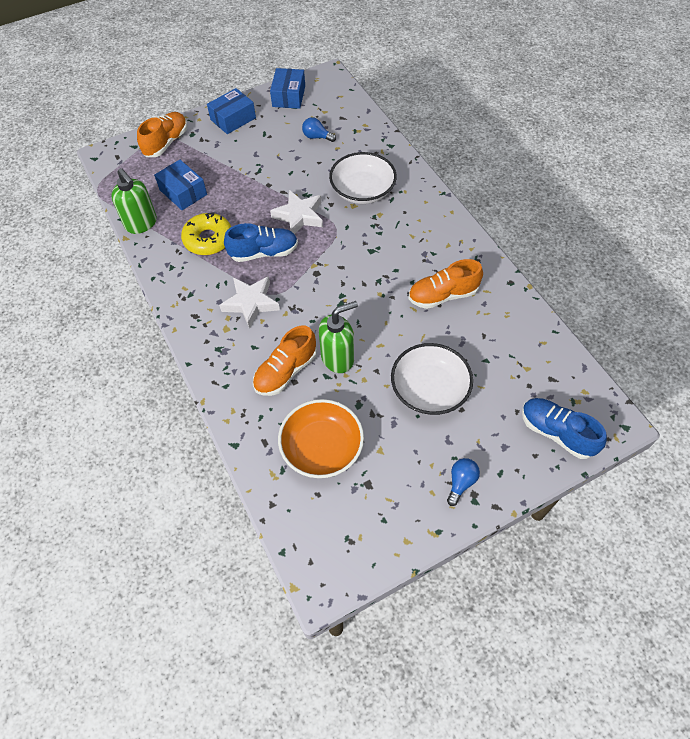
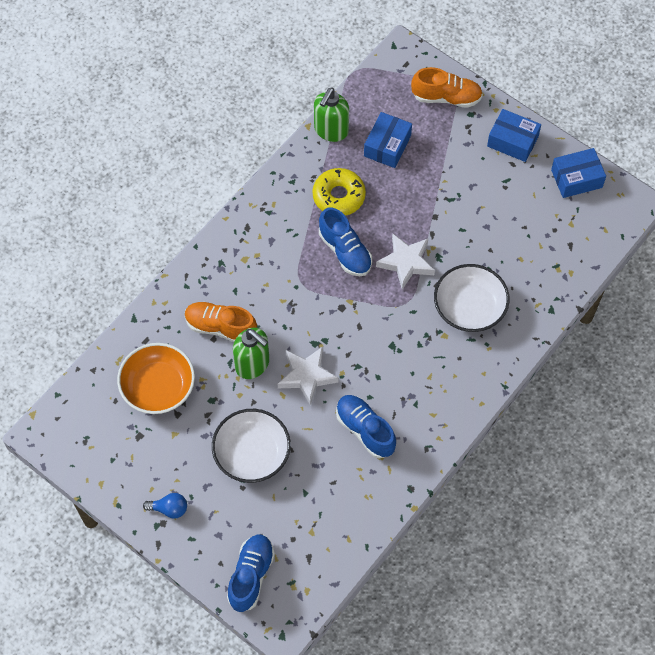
camera: 65 degrees right, 5 degrees up
white star [219,276,280,329] -> white star moved to [278,347,339,406]
blue light bulb [302,117,336,142] -> none
orange shoe [408,259,483,309] -> blue shoe [336,395,396,459]

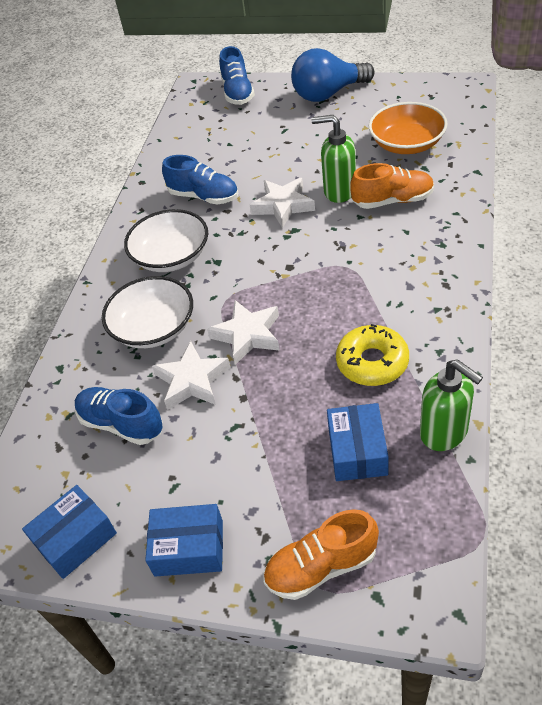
camera: 160 degrees right, 15 degrees down
blue light bulb [143,493,187,519] -> blue light bulb [291,48,374,102], size x2.21
white bowl [212,409,291,483] -> white bowl moved to [124,209,208,272]
green soap dispenser [314,87,349,142] -> green soap dispenser turned 135 degrees clockwise [420,359,483,451]
blue shoe [319,207,372,276] -> blue shoe moved to [75,387,163,445]
none -> white star [152,341,230,410]

